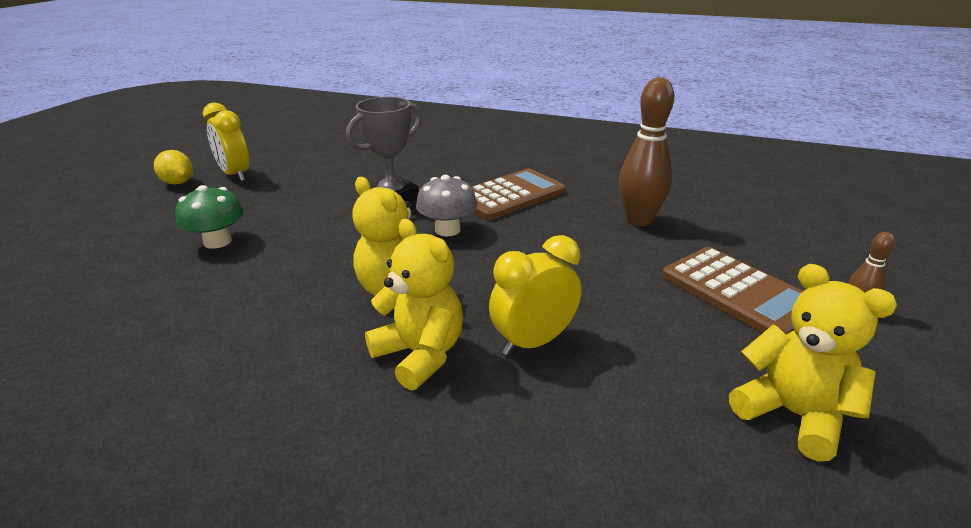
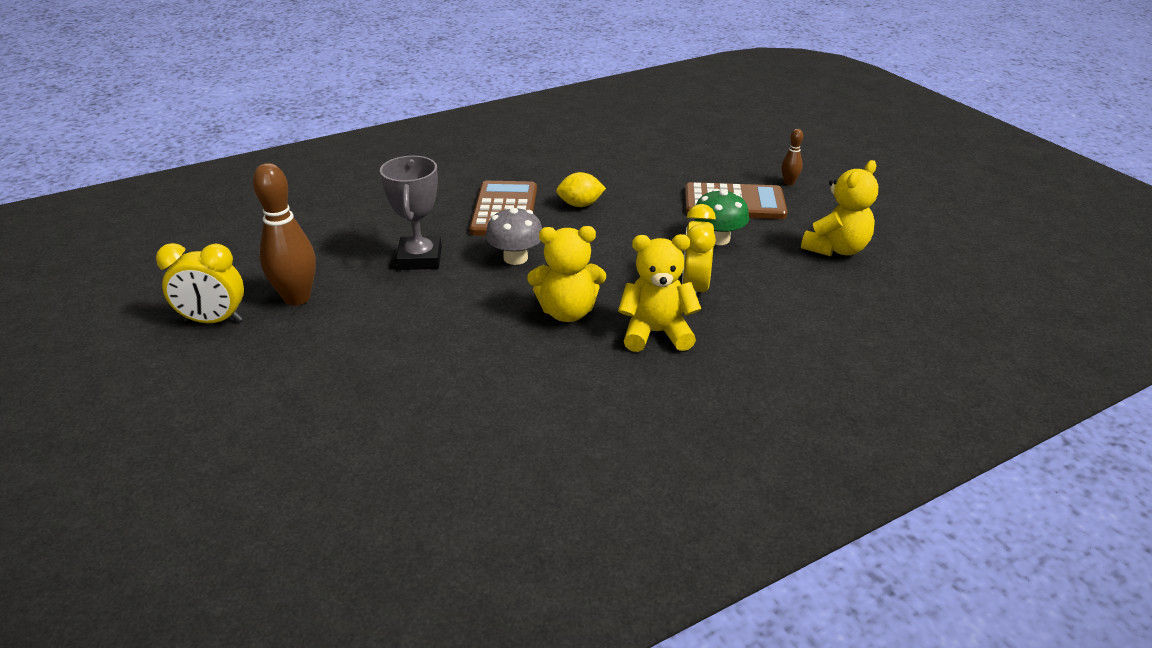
camera: 50 degrees left, 5 degrees up
yellow lemon [154,150,193,185] -> yellow lemon moved to [556,172,606,207]
green mushroom [175,185,244,249] -> green mushroom moved to [694,189,749,245]
brown bowling pin [619,77,674,226] -> brown bowling pin moved to [253,163,316,306]
yellow teddy bear [729,264,897,461] -> yellow teddy bear turned 135 degrees clockwise [801,160,878,256]

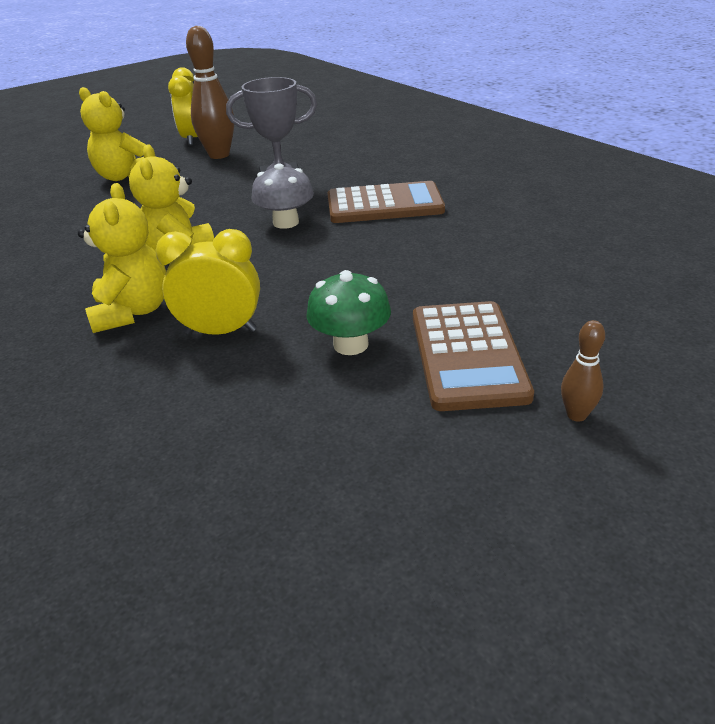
camera: 85 degrees right, 0 degrees up
yellow lemon [556,172,606,207] -> none
yellow teddy bear [801,160,878,256] -> yellow teddy bear moved to [79,87,146,181]

